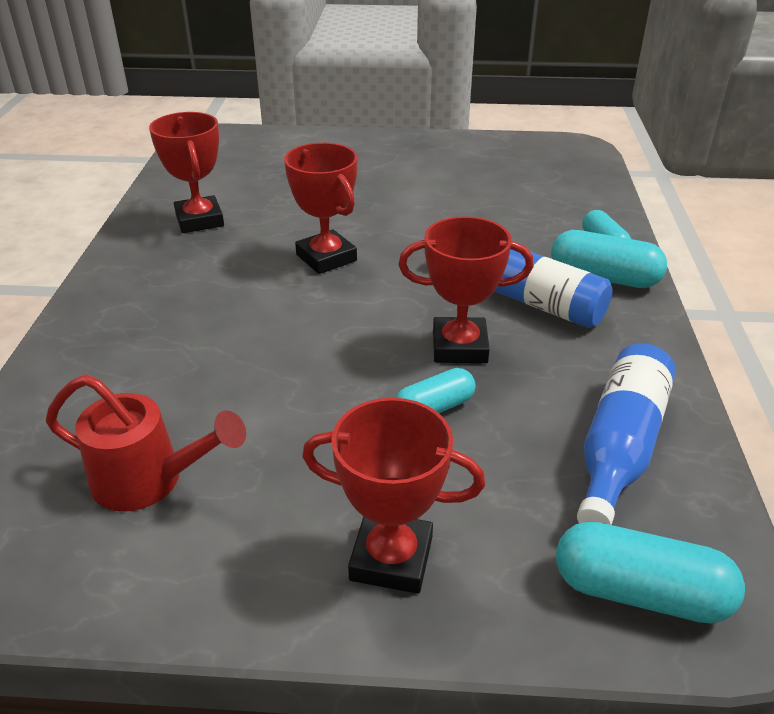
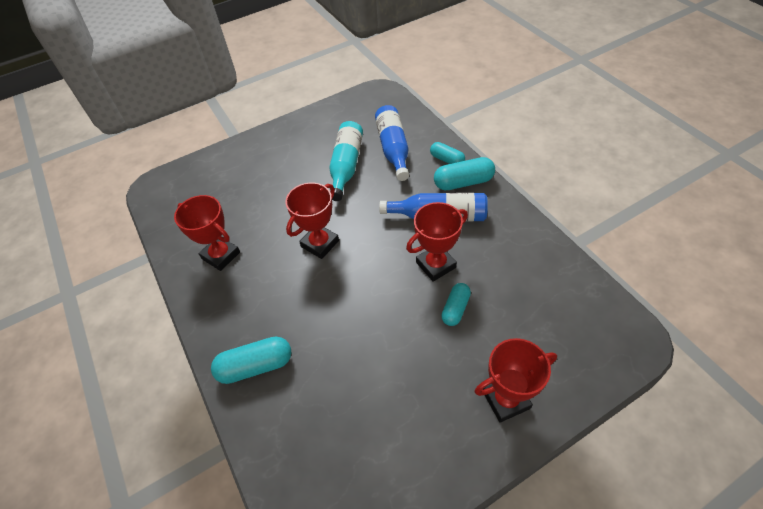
camera: 30 degrees left, 15 degrees up
red watering can [46,375,246,512] -> none
red trophy [284,143,357,274] -> red trophy turned 75 degrees counterclockwise [285,182,339,259]
turquoise capsule [556,521,745,624] -> turquoise capsule moved to [211,336,291,384]
blue bottle [577,343,676,525] -> blue bottle moved to [375,105,409,181]
none -> turquoise bottle [329,121,363,201]

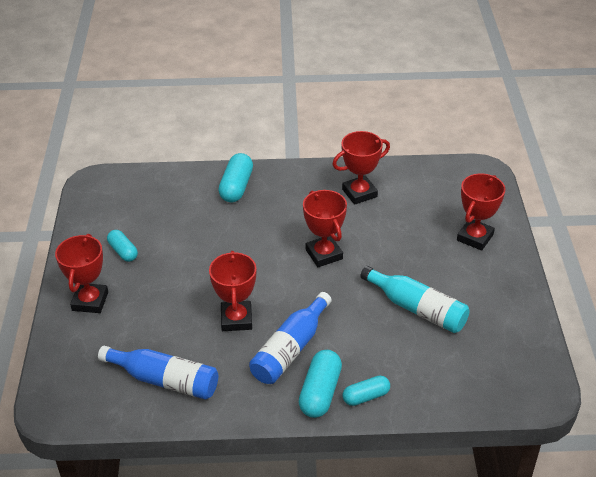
camera: 115 degrees right, 10 degrees down
blue bottle [375,105,409,181] -> blue bottle moved to [98,346,218,400]
turquoise capsule [441,283,471,326] -> turquoise capsule moved to [107,230,138,262]
none -> red trophy [457,174,505,251]

